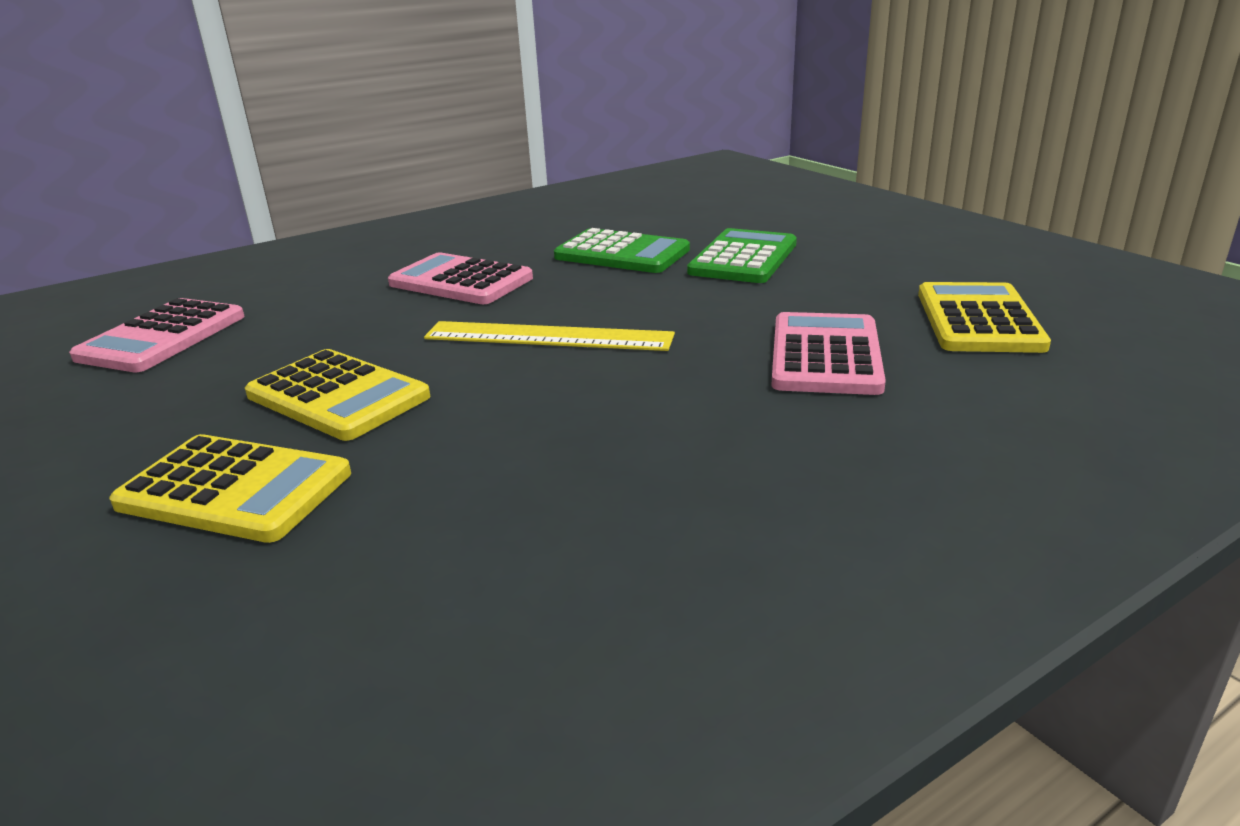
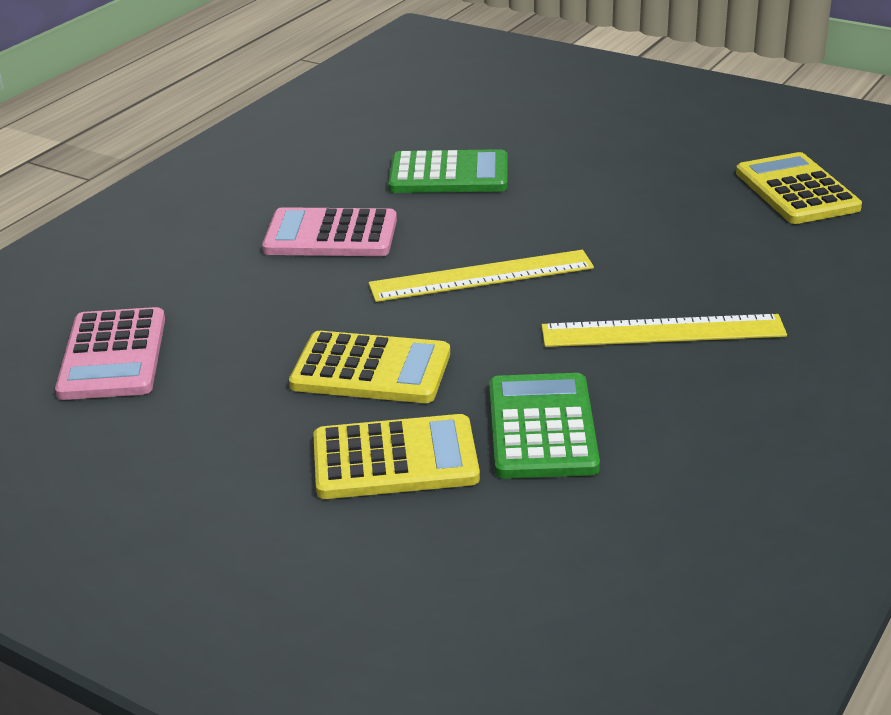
camera: 25 degrees left, 5 degrees up
green calculator [687,228,797,283] -> green calculator moved to [489,373,600,479]
pink calculator [771,312,886,395] -> none
none -> yellow ruler [541,314,787,347]

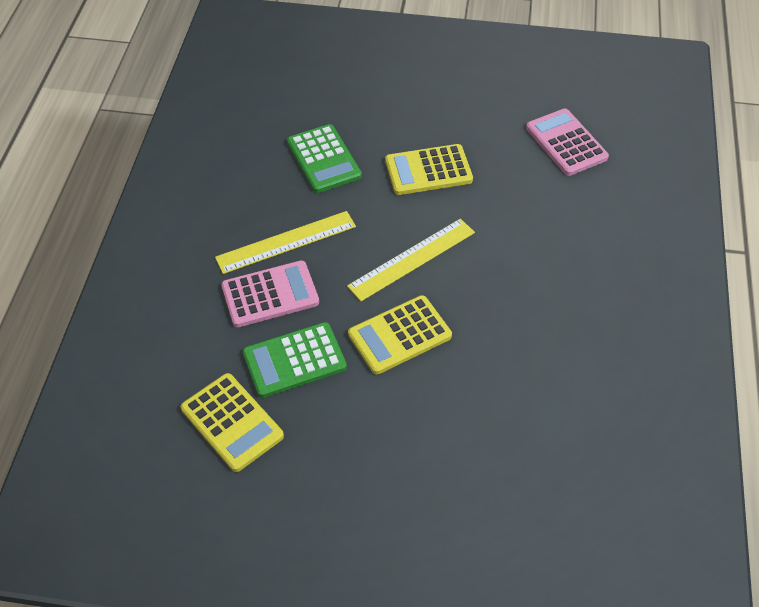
camera: 155 degrees right, 20 degrees up
pink calculator [262,207,397,256] -> pink calculator moved to [221,260,319,327]
yellow calculator [313,414,480,499] -> yellow calculator moved to [348,295,452,375]
green calculator [388,149,508,193] -> green calculator moved to [243,322,347,398]

